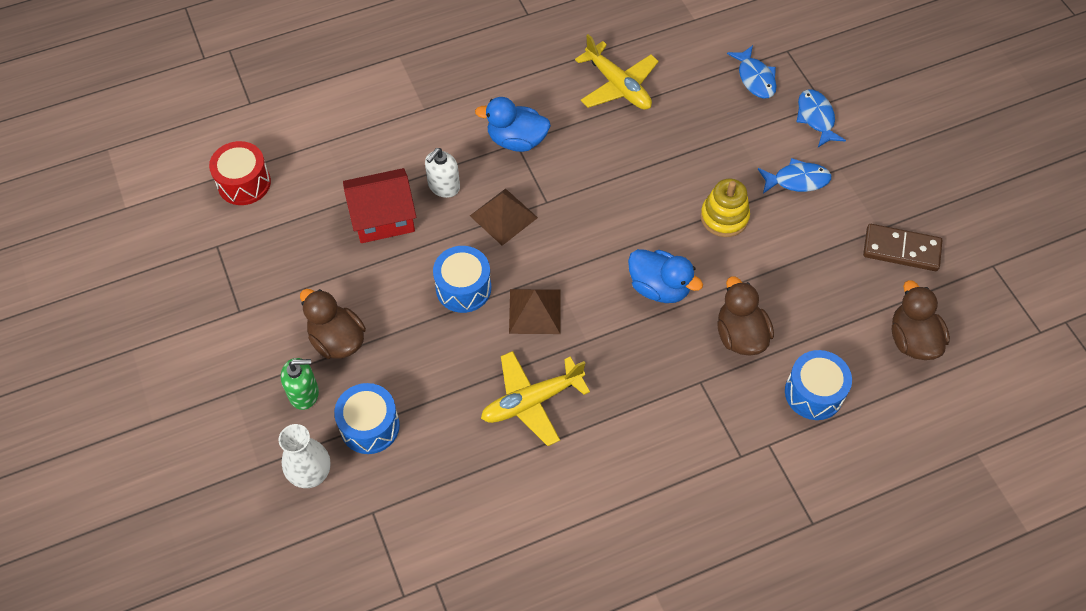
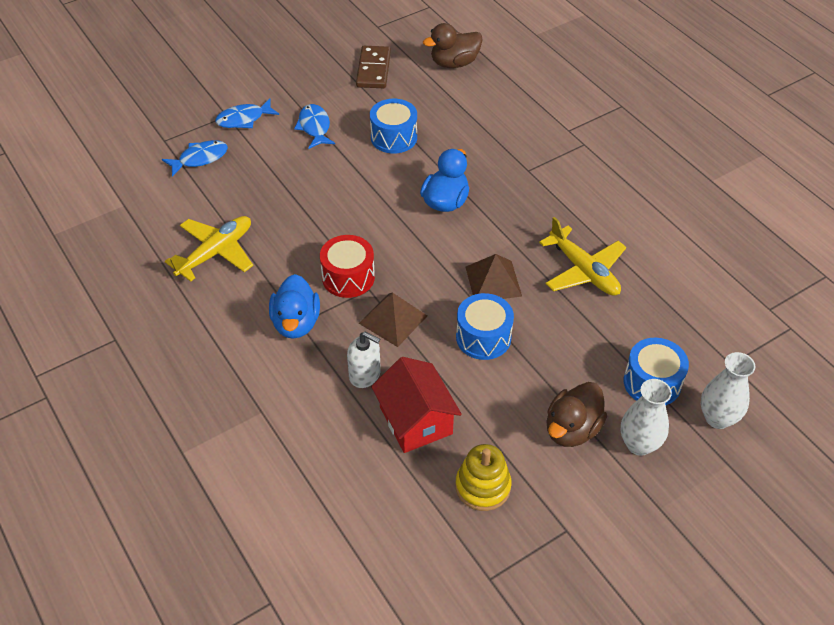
camera: 100 degrees left, 10 degrees down
red drum [209,141,271,205] -> red drum moved to [320,235,375,298]
green soap dispenser [281,358,319,410] -> white vase [621,379,672,456]
yellow stacking toy [700,179,750,237] -> yellow stacking toy moved to [456,444,512,511]
brown duck [717,276,774,356] -> none
blue drum [785,350,852,420] -> blue drum moved to [370,99,417,153]

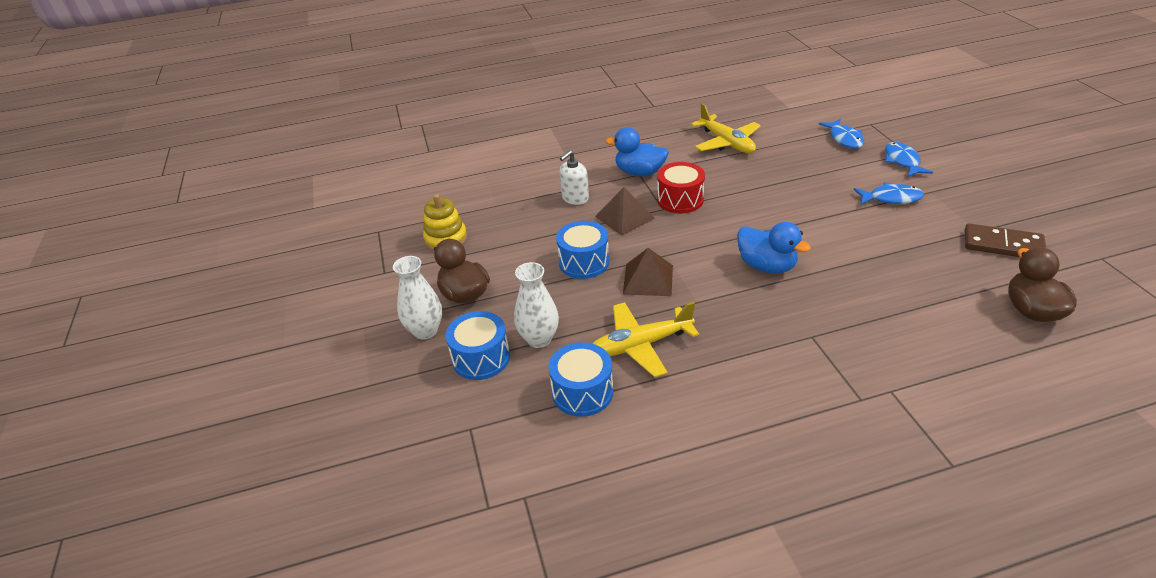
camera: 110 degrees right, 10 degrees down
blue drum [370,99,417,153] -> blue drum moved to [549,342,613,417]
red house [371,357,462,453] -> none
white vase [701,352,755,429] -> white vase moved to [514,262,559,348]

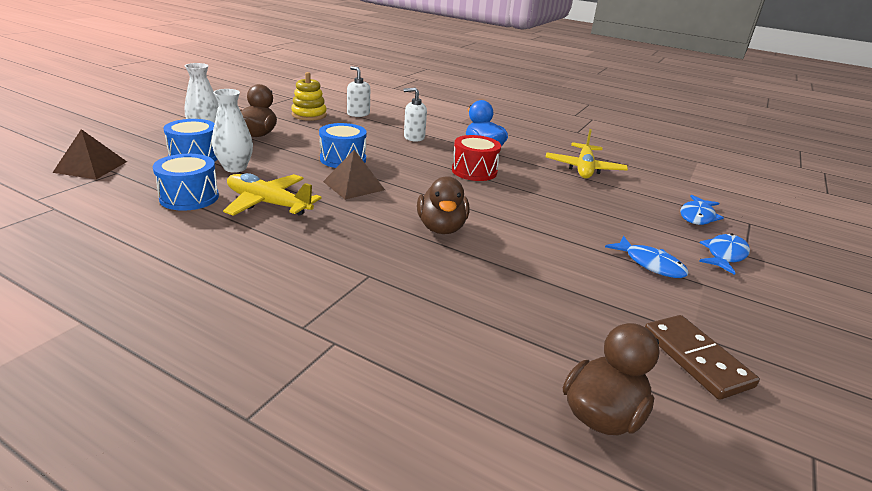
camera: 40 degrees right, 10 degrees down
brown pyramid [595,187,655,236] -> brown pyramid moved to [53,129,127,179]
blue duck [737,222,811,274] -> brown duck [417,176,469,234]
none -> white soap dispenser [347,66,370,117]

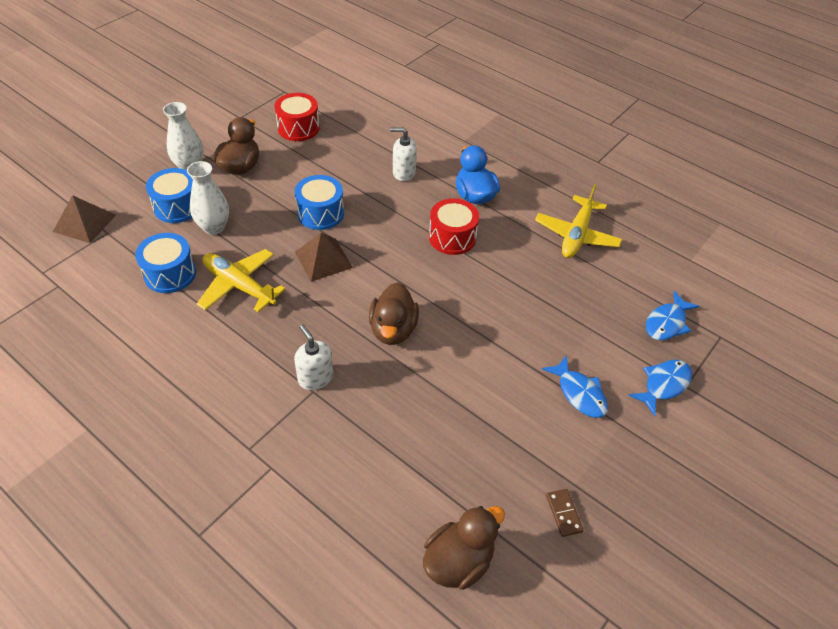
camera: 10 degrees right, 20 degrees up
yellow stacking toy [291,72,327,121] -> red drum [275,93,320,141]
white soap dispenser [347,66,370,117] -> white soap dispenser moved to [294,324,333,390]
brown domino [645,315,760,400] -> brown domino [546,489,584,537], size x0.53

